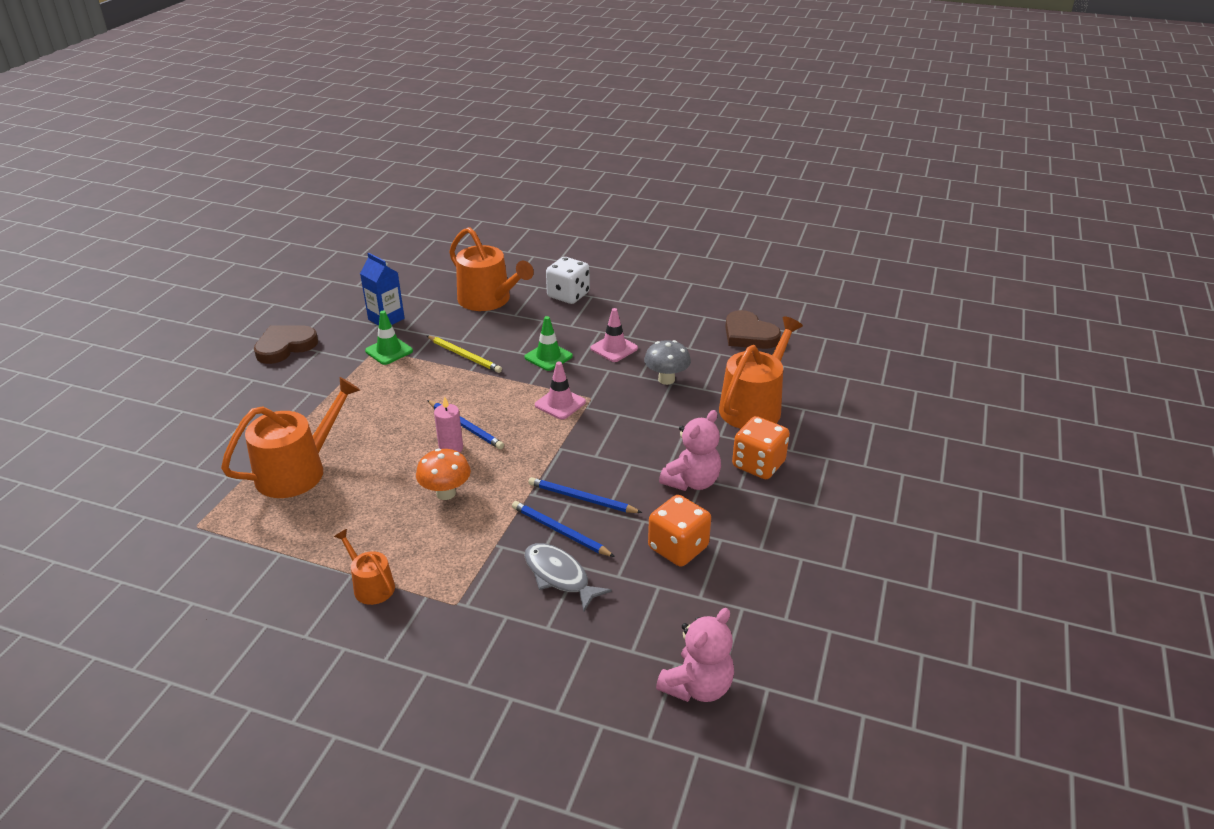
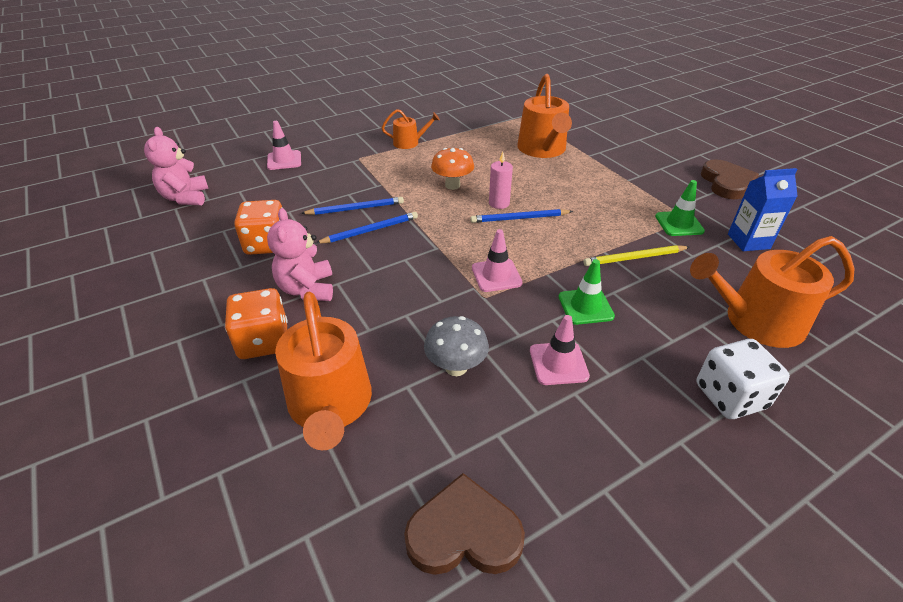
camera: 130 degrees right, 5 degrees up
grey fish [525,543,612,611] -> none
none -> pink traffic cone [267,121,301,170]

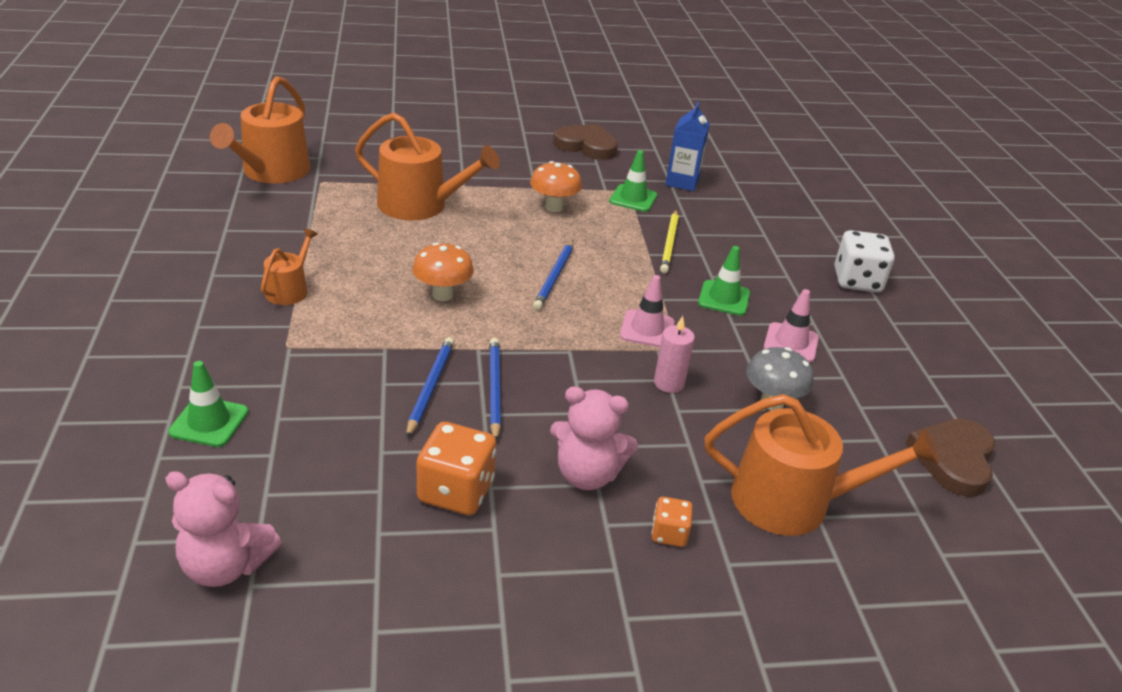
camera: 70 degrees left, 5 degrees down
orange dice [225,288,288,359] -> orange dice [652,497,693,547], size x0.54
pink traffic cone [267,121,301,170] -> green traffic cone [168,361,248,447]
pink candle [489,152,513,209] -> pink candle moved to [654,316,695,393]
orange watering can [690,236,855,348] -> orange watering can moved to [210,76,310,184]
none -> orange mushroom [530,161,582,212]

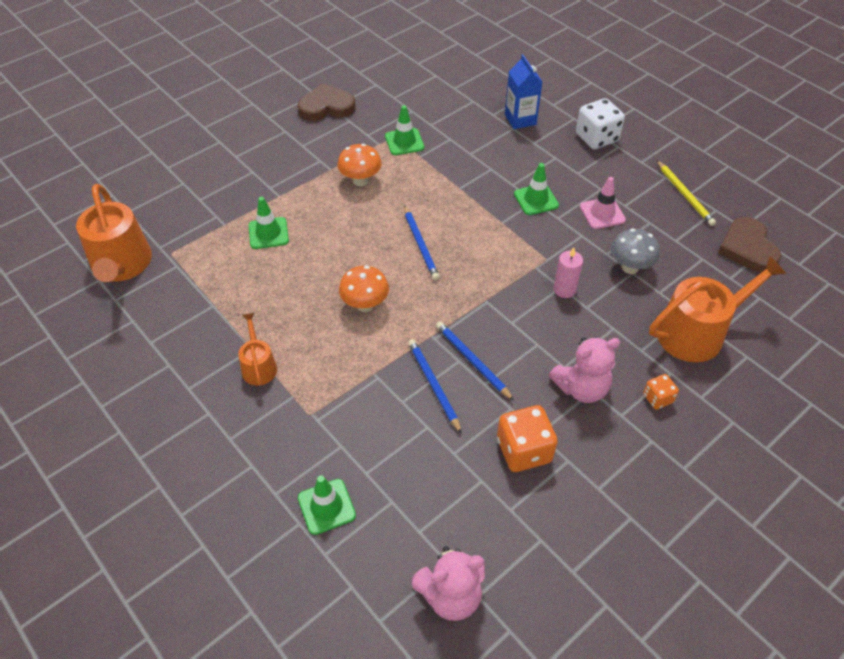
camera: 30 degrees left, 15 degrees up
orange watering can [355,113,500,221] -> green traffic cone [249,197,289,249]
pink traffic cone [620,275,675,347] -> none
yellow pencil [660,210,679,273] -> yellow pencil moved to [657,160,716,226]
blue carton [665,102,710,191] -> blue carton moved to [505,54,542,129]

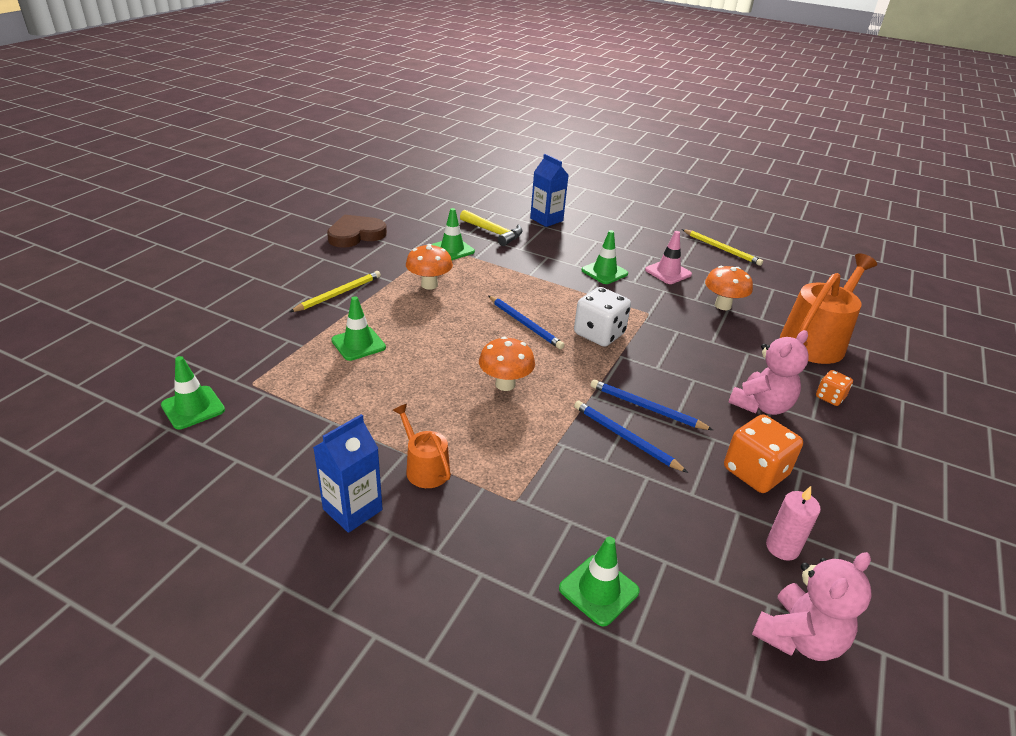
camera: 25 degrees left, 15 degrees down
orange watering can [76,184,152,282] -> green traffic cone [161,356,225,430]
pink candle [553,247,583,298] -> pink candle moved to [766,486,821,561]
white dice [576,98,625,149] -> white dice moved to [574,287,631,347]
grey mushroom [611,229,660,274] -> orange mushroom [705,266,753,310]
brown heart [718,217,782,273] -> none
none -> yellow pencil [290,271,381,312]
none -> blue carton [313,414,383,533]
none -> yellow hammer [460,210,523,246]

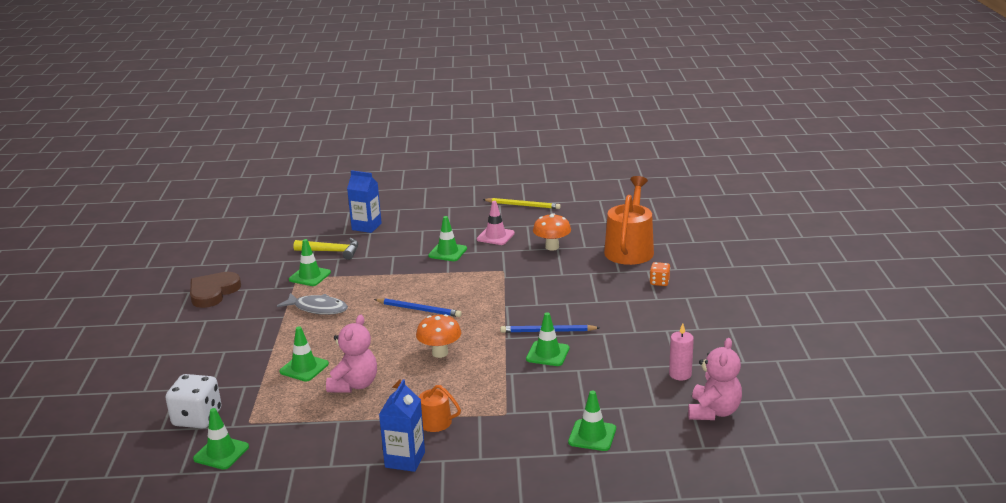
camera: 25 degrees left, 10 degrees down
yellow pencil [290,271,381,312] -> none
orange mushroom [406,244,453,290] -> grey fish [277,293,348,315]
white dice [574,287,631,347] -> white dice moved to [166,374,221,429]
blue pencil [574,401,688,473] -> green traffic cone [526,312,569,366]
orange dice [724,414,803,493] -> none
pink teddy bear [728,330,809,415] -> pink teddy bear moved to [326,315,377,393]

